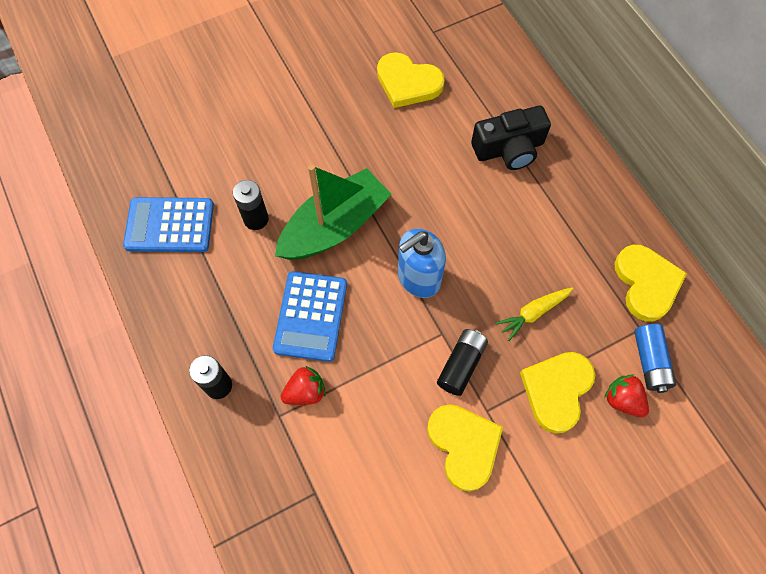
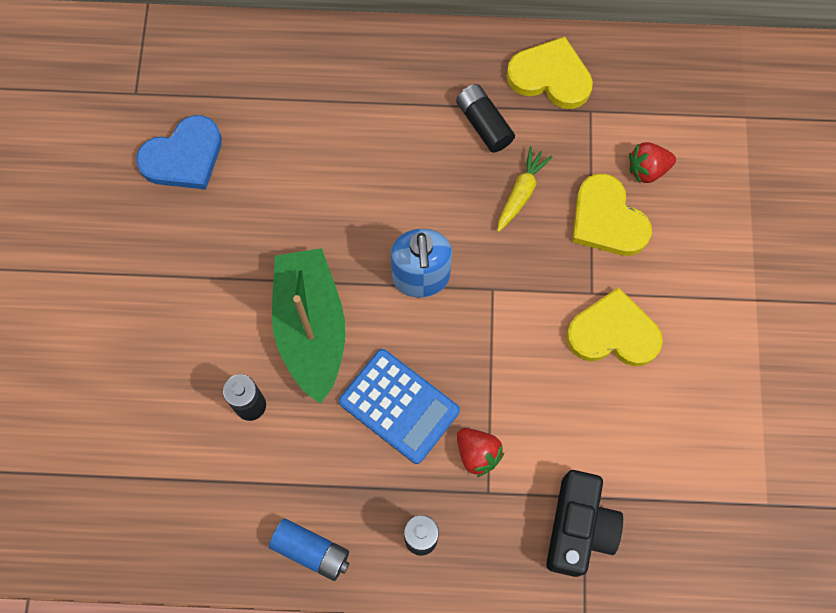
camera: 60 degrees left, 5 degrees up
blue calculator [123,197,214,252] -> none
red strawberry [281,366,326,405] -> red strawberry turned 135 degrees clockwise [457,428,504,477]
yellow heart [377,52,445,108] -> blue heart [136,115,222,189]
black battery [437,329,488,396] -> black battery moved to [456,84,515,153]
black camera [471,106,551,170] -> black camera moved to [546,470,623,577]
yellow carrot [496,288,573,341] -> yellow carrot turned 150 degrees counterclockwise [497,146,552,232]
blue battery [634,324,676,393] -> blue battery moved to [269,518,349,581]

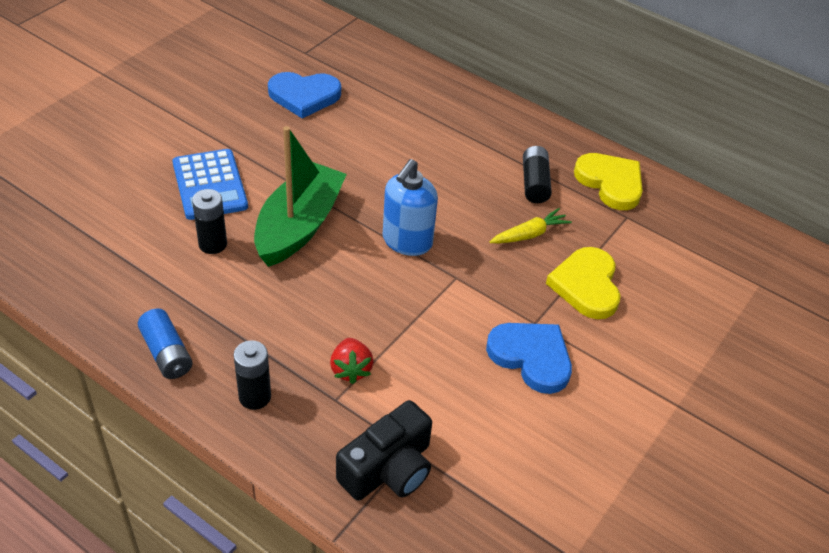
camera: 30 degrees right, 25 degrees down
blue calculator [339,349,460,464] -> blue calculator moved to [172,149,248,220]
yellow heart [566,287,663,366] -> blue heart [486,323,572,394]
red strawberry [629,142,676,183] -> none

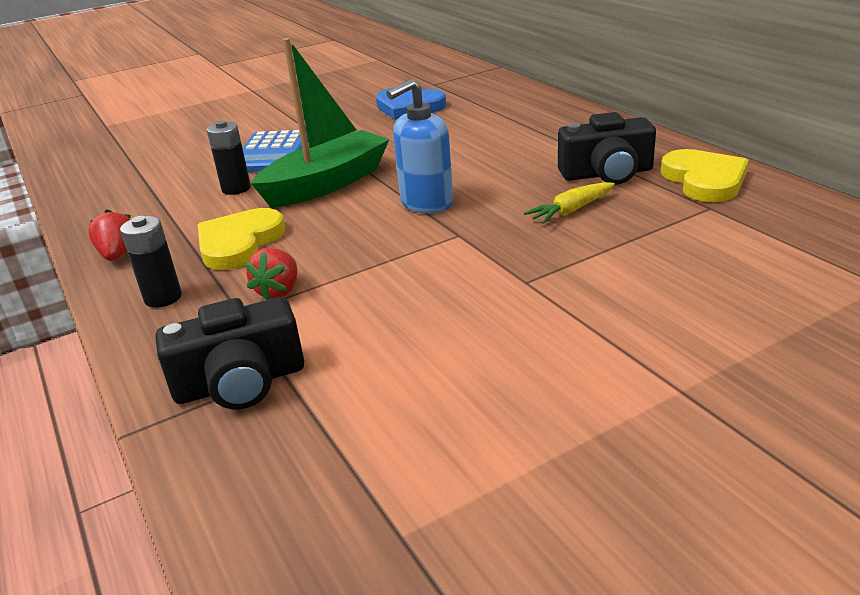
camera: 30 degrees right, 15 degrees down
blue battery [138,309,193,379] -> red strawberry [88,209,131,261]
blue heart [486,323,572,394] -> none
yellow carrot [490,208,572,244] -> yellow carrot turned 150 degrees clockwise [524,182,615,224]
black battery [523,146,552,203] -> black camera [558,112,656,185]
yellow heart [546,247,621,319] -> yellow heart moved to [198,208,285,270]

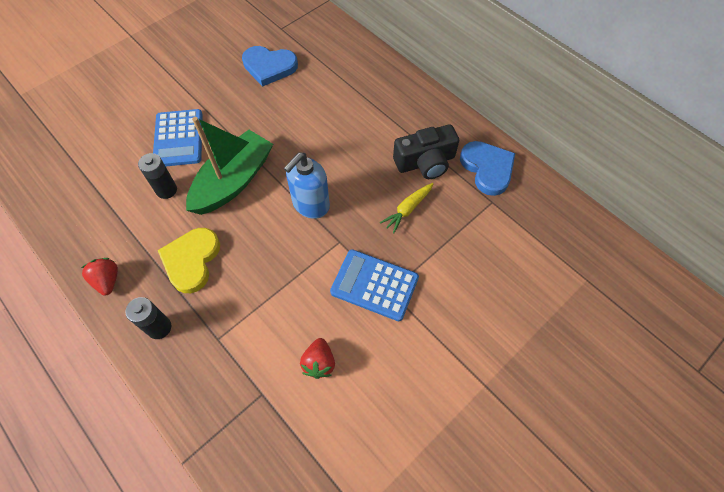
camera: 15 degrees left, 30 degrees up
black camera [156,297,304,410] -> none
red strawberry [245,248,298,300] -> red strawberry moved to [300,338,335,379]
yellow heart [661,149,749,202] -> blue heart [460,141,515,196]
none -> blue calculator [330,249,419,321]

